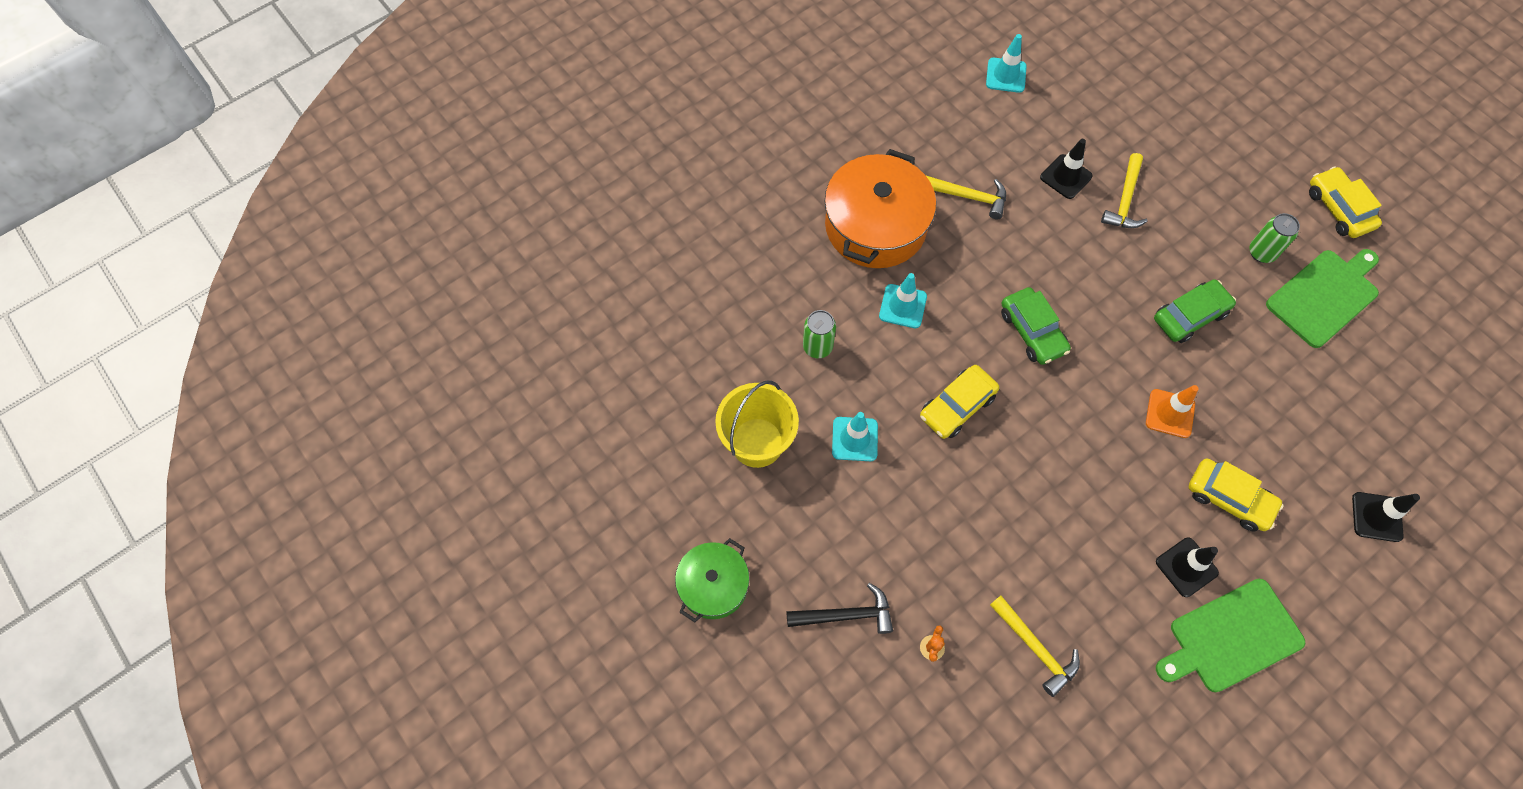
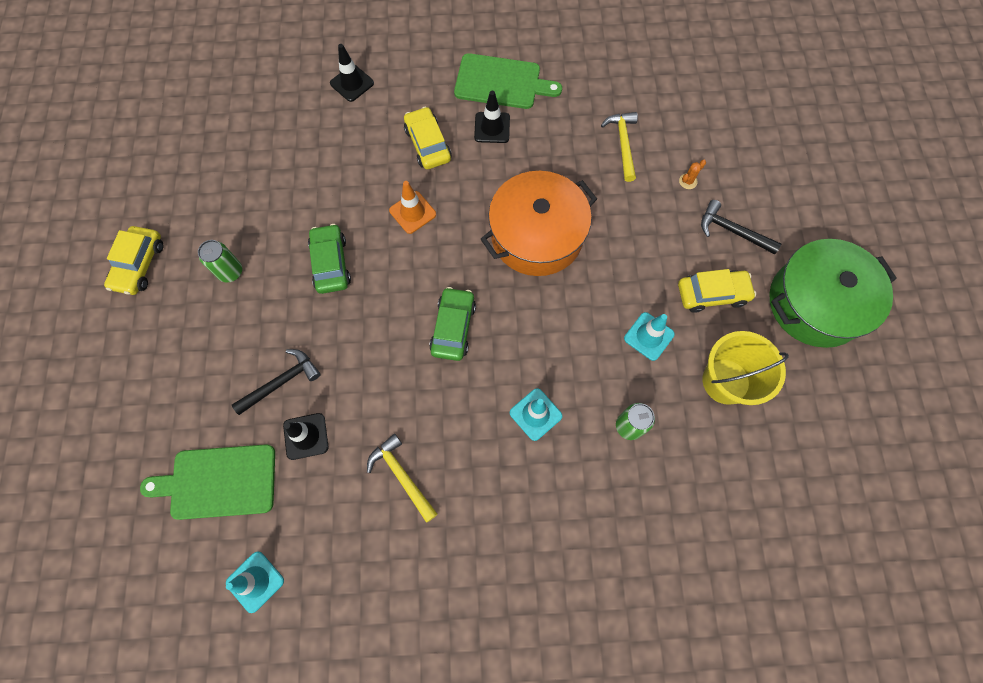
camera: 145 degrees left, 5 degrees up
green pot [675,538,750,622] -> green pot [769,239,897,348], size x1.72
orange pot [825,149,936,268] -> orange pot moved to [481,171,597,276]
yellow car [920,365,999,439] -> yellow car moved to [678,269,756,312]
yellow hammer [1101,153,1148,228] -> black hammer [232,349,321,415]
green car [1154,279,1236,343] -> green car turned 75 degrees clockwise [308,224,351,294]
green cutting board [1266,249,1379,348] -> green cutting board moved to [140,444,275,520]

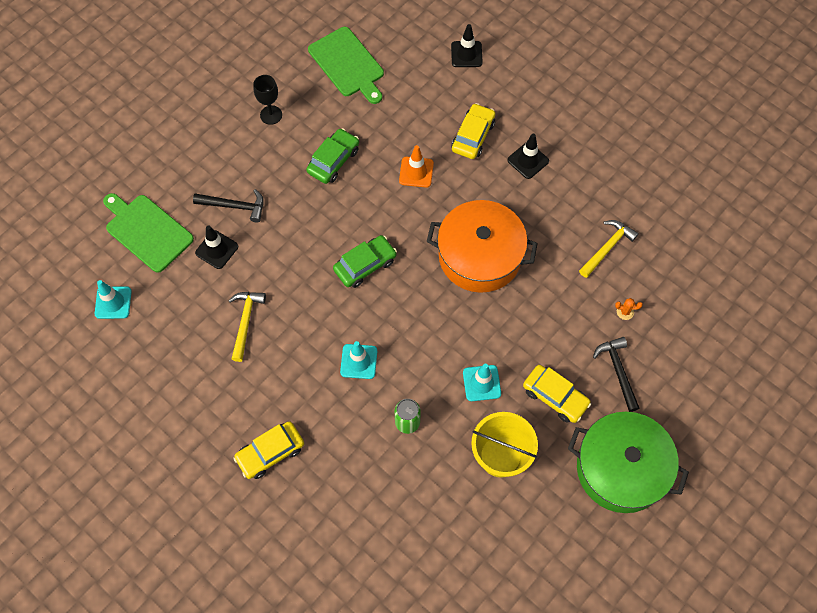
camera: 45 degrees right, 5 degrees down
yellow car [104,226,163,295] -> yellow car moved to [233,421,304,479]
green can [198,240,242,283] -> black goblet [253,75,282,125]
green cutting board [454,53,562,109] -> green cutting board moved to [308,27,384,104]

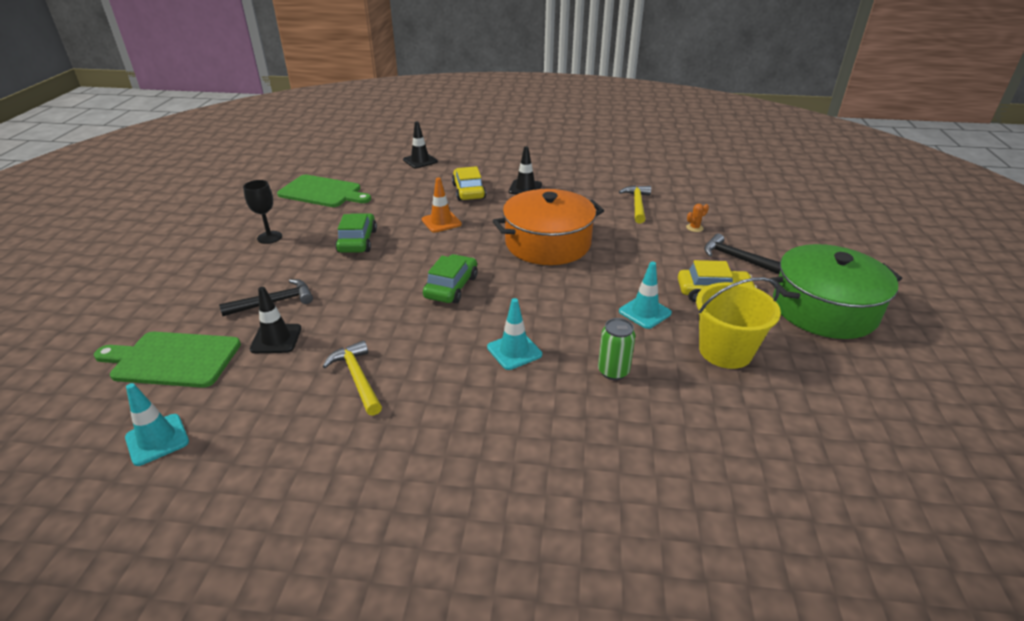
camera: 35 degrees left, 30 degrees down
yellow car [233,421,304,479] -> none

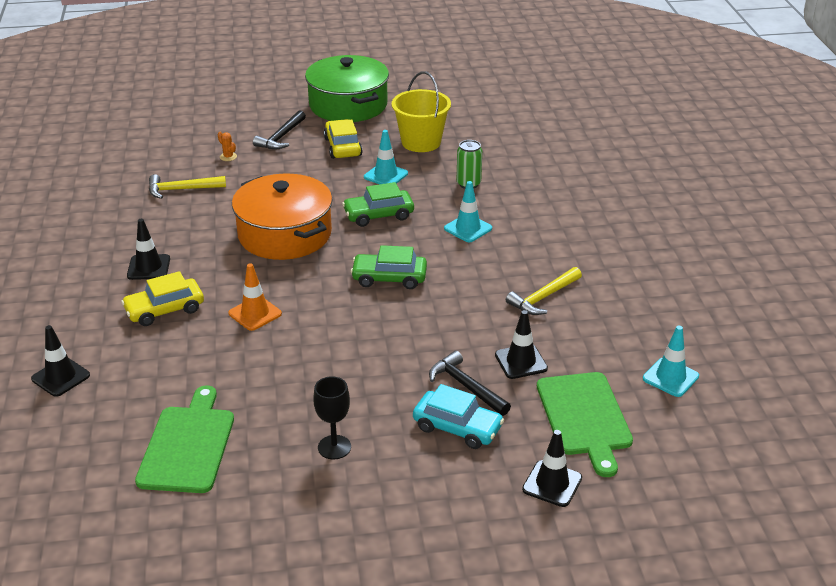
camera: 105 degrees left, 0 degrees up
green car [335,213,377,253] -> green car moved to [342,182,414,227]
none -> turquoise car [413,384,504,449]
none -> black traffic cone [522,430,582,507]

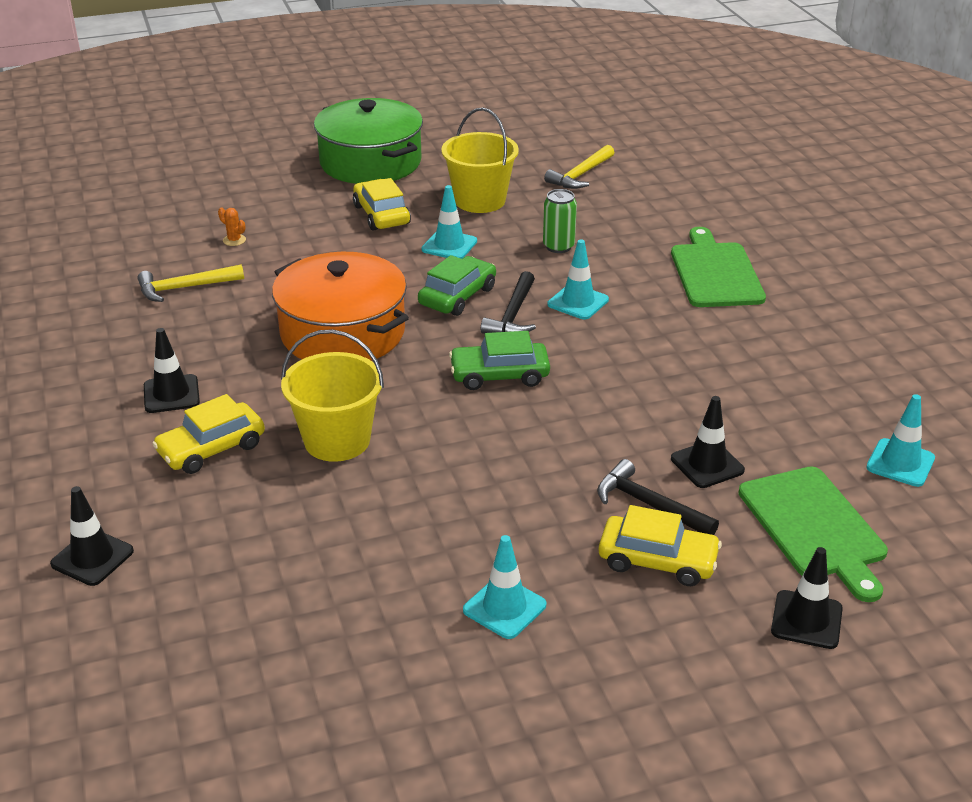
camera: 10 degrees left, 0 degrees up
green cutting board [135,385,234,493] -> green cutting board moved to [671,227,766,307]
orange traffic cone [228,263,282,331] -> yellow bucket [281,329,384,462]
black hammer [253,110,306,150] -> black hammer moved to [481,271,536,334]
black goblet [313,376,351,459] -> turquoise traffic cone [463,535,546,639]
green car [342,182,414,227] -> green car turned 150 degrees clockwise [418,255,496,316]
turquoise car [413,384,504,449] -> yellow car [599,505,722,586]
yellow hammer [506,267,582,315] -> yellow hammer moved to [544,145,614,189]

